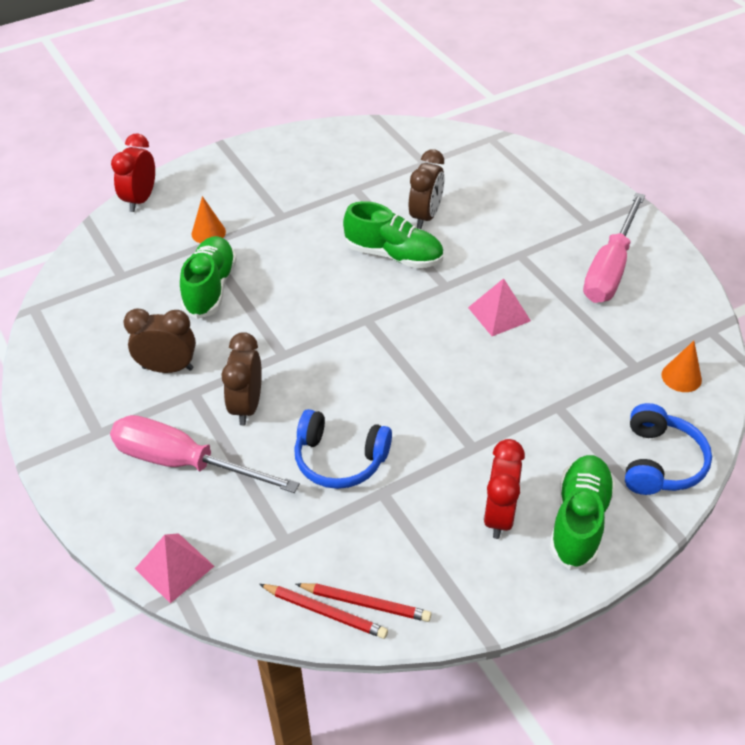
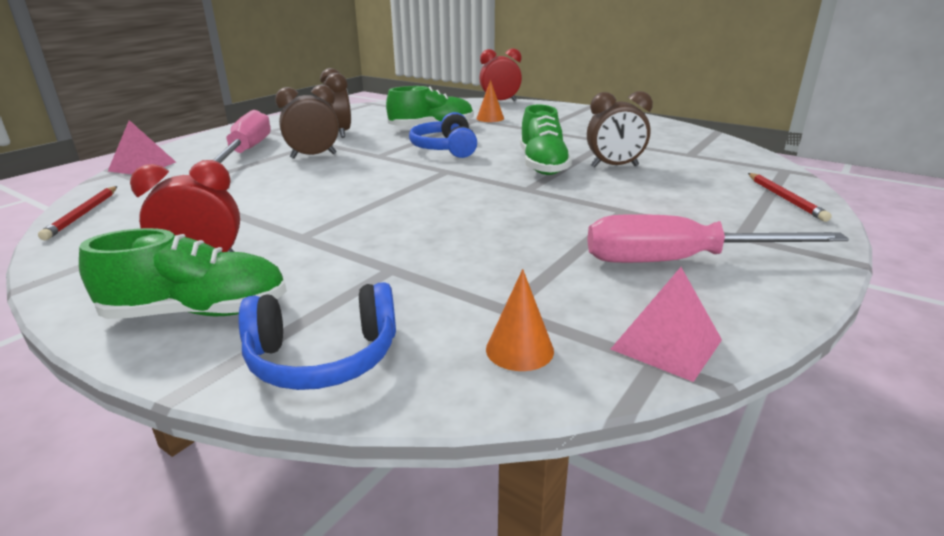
camera: 65 degrees right, 20 degrees down
blue headphones [294,409,392,489] -> blue headphones moved to [409,112,477,158]
red pencil [296,583,431,622] -> red pencil moved to [748,173,832,222]
pink pyramid [468,278,531,336] -> pink pyramid moved to [611,267,722,382]

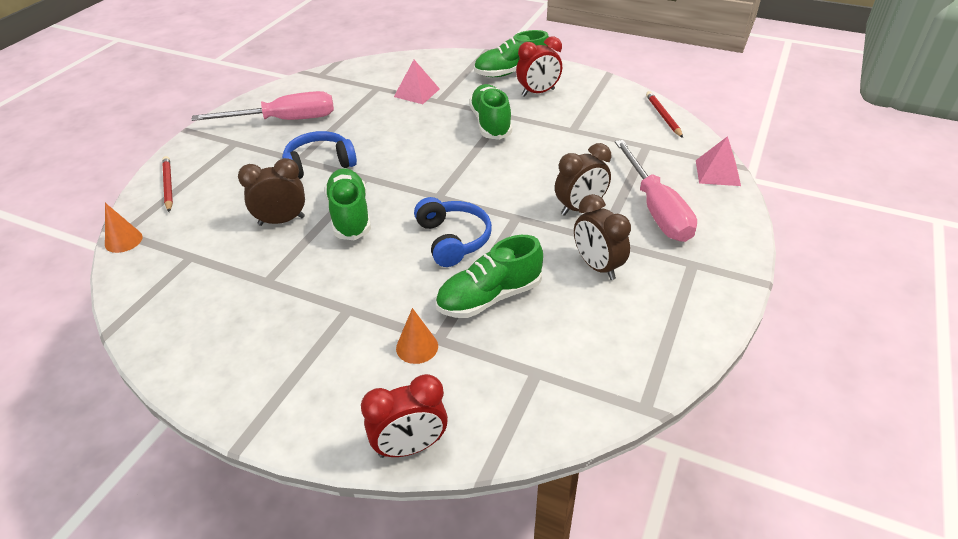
camera: 170 degrees right, 15 degrees up
blue headphones [238,282,396,390] -> blue headphones moved to [282,131,357,179]
orange cone [486,269,554,371] -> orange cone moved to [105,203,143,253]
pink pyramid [611,267,722,382] -> pink pyramid moved to [394,60,440,104]
none -> green shoe [469,84,512,140]

